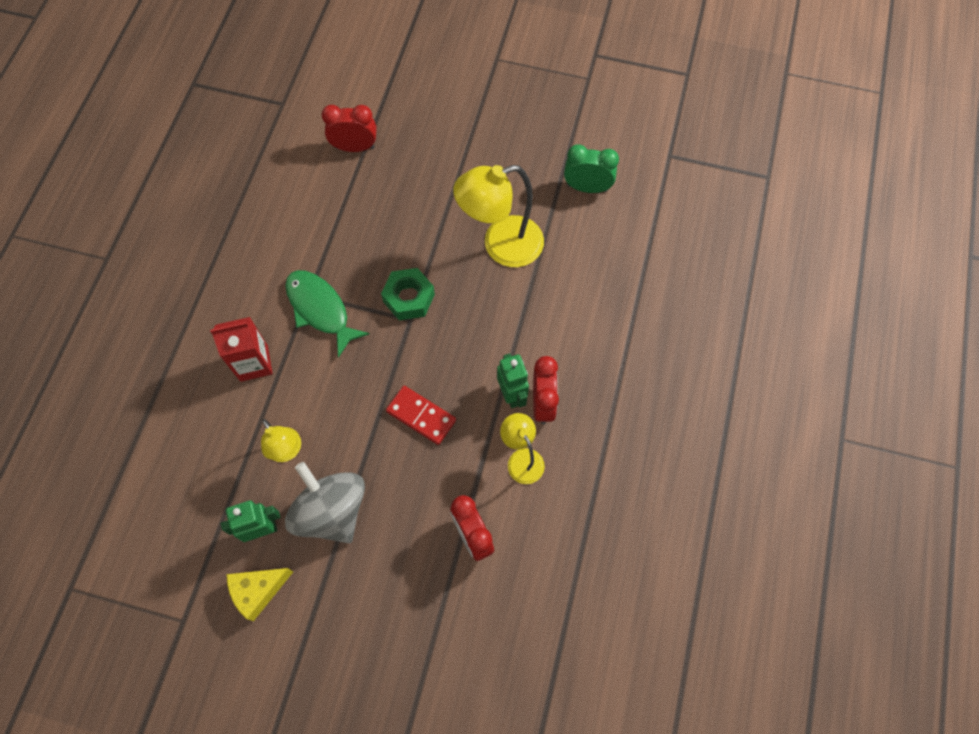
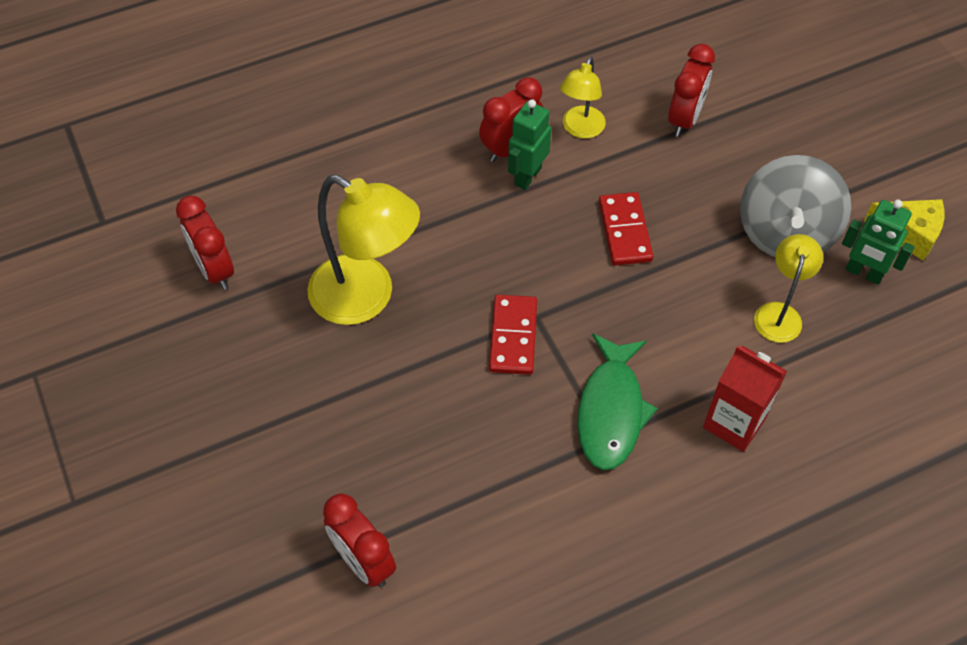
camera: 130 degrees left, 10 degrees down
green nut [381,268,435,320] -> red domino [489,295,537,375]
green clock [564,144,619,193] -> red clock [176,196,234,290]

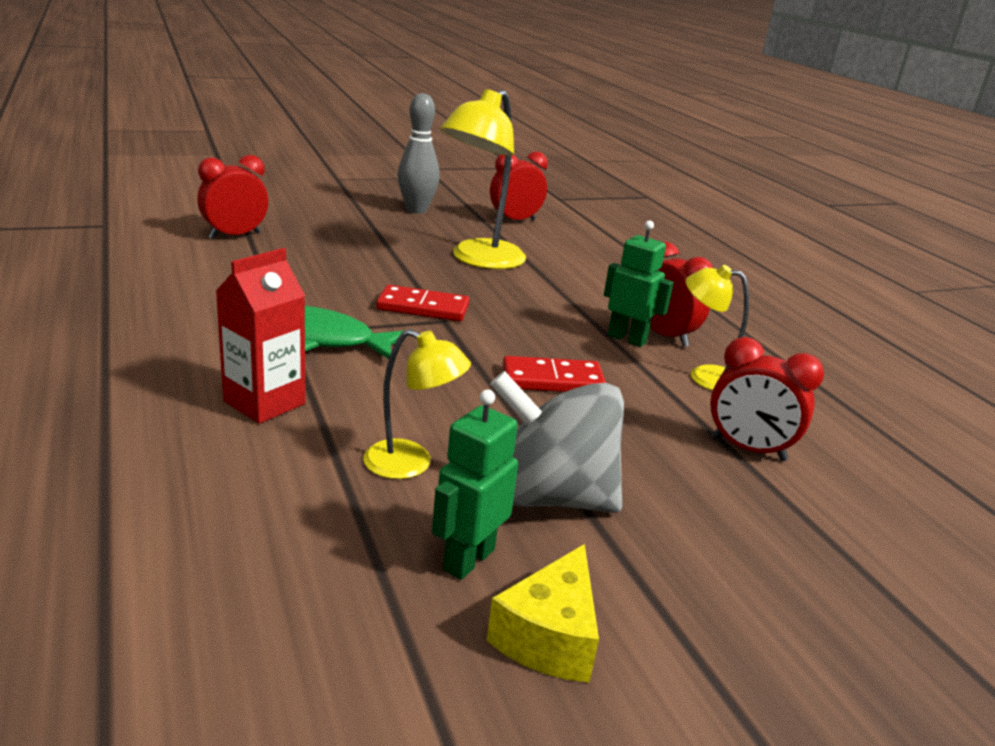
camera: 90 degrees right, 30 degrees down
none -> grey bowling pin [398,93,440,214]

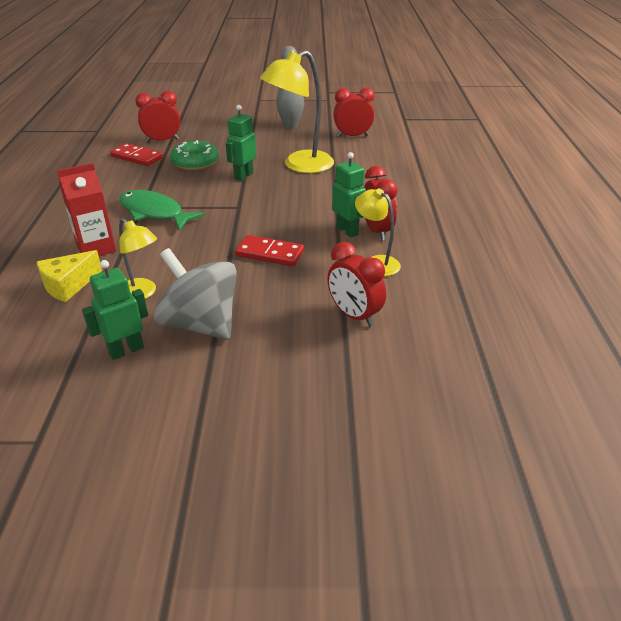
camera: 25 degrees right, 10 degrees up
red domino [376,285,469,322] -> red domino moved to [110,143,163,166]
yellow cheese [486,544,599,683] -> yellow cheese moved to [37,250,102,302]
none -> green donut [170,140,219,170]
none -> green robot [226,105,256,181]

